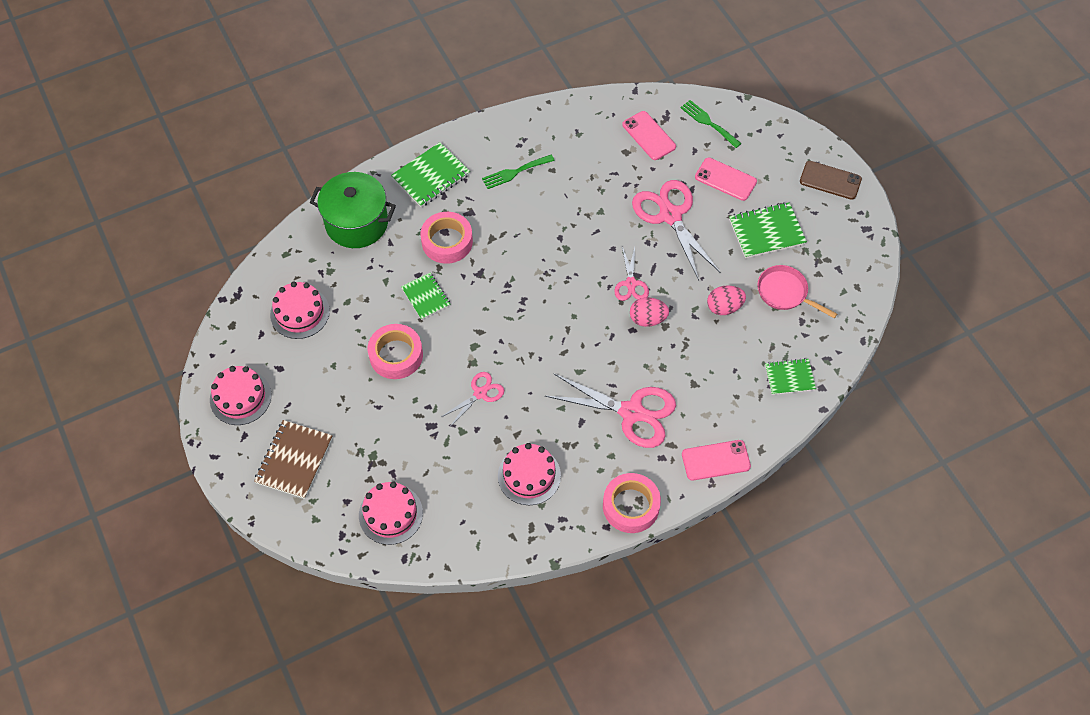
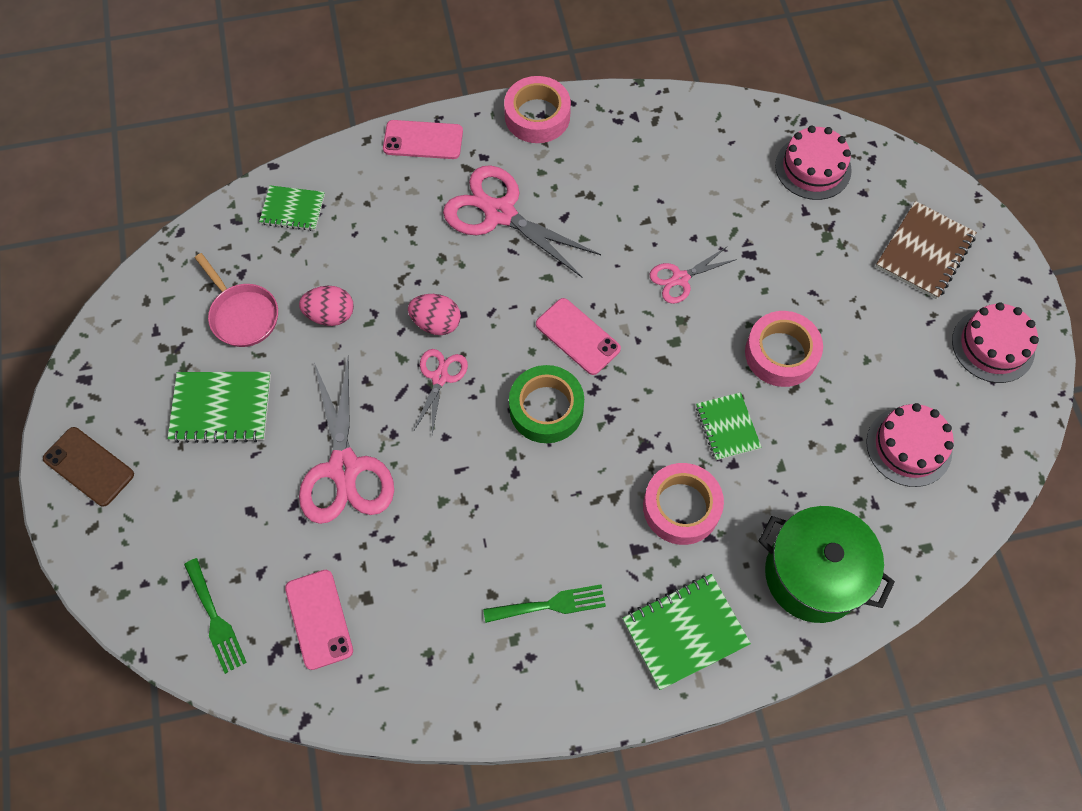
camera: 165 degrees left, 5 degrees up
pink cake [498,443,561,505] -> none
pink phone [695,158,757,201] -> pink phone moved to [536,298,621,375]
none -> green tape [509,365,584,443]

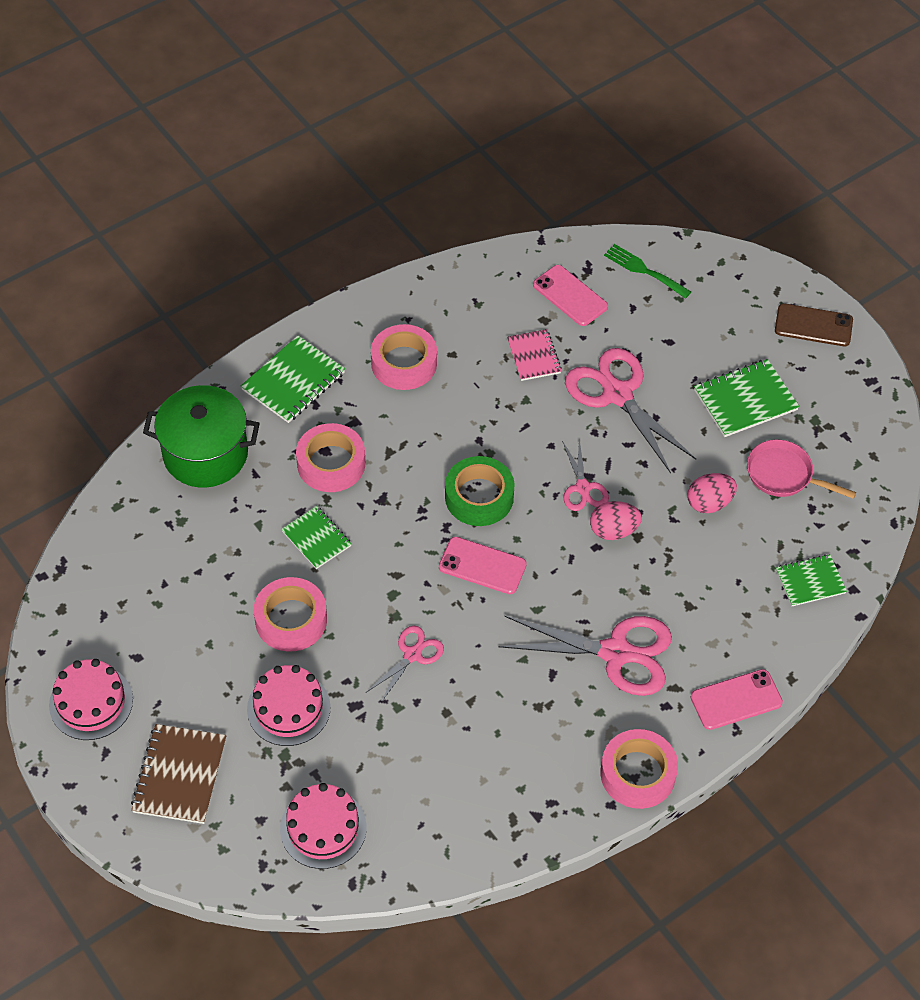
camera: 155 degrees right, 10 degrees down
green fork [483,584,606,623] -> pink tape [371,324,437,390]
pink cake [866,403,954,487] -> pink cake moved to [247,665,331,746]
none -> pink notebook [507,329,562,381]

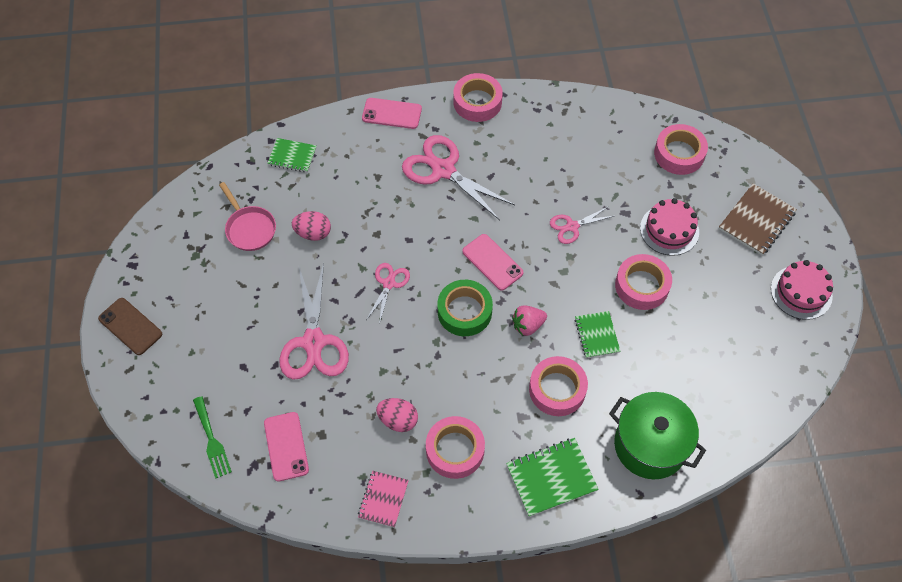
camera: 150 degrees left, 5 degrees up
pink cake [280,783,366,869] -> pink tape [654,124,708,175]
pink notebook [507,329,562,381] -> pink notebook moved to [358,471,409,528]
pink egg [590,501,642,540] -> pink egg moved to [376,398,418,432]
green notebook [694,359,800,437] -> none
none -> pink strawberry [512,305,547,336]

